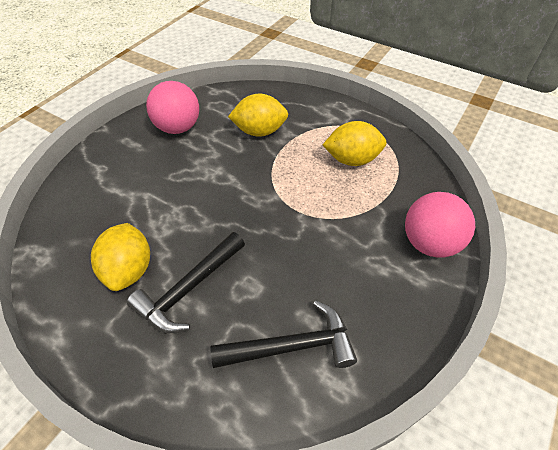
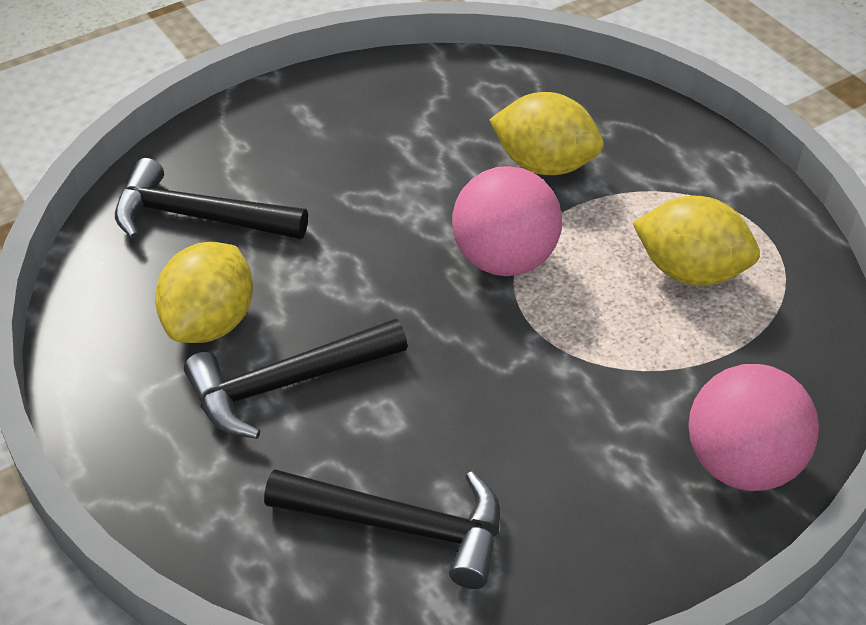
camera: 25 degrees right, 5 degrees down
pink ball [146,81,199,134] -> pink ball moved to [452,166,562,276]
none -> black hammer [115,158,308,239]

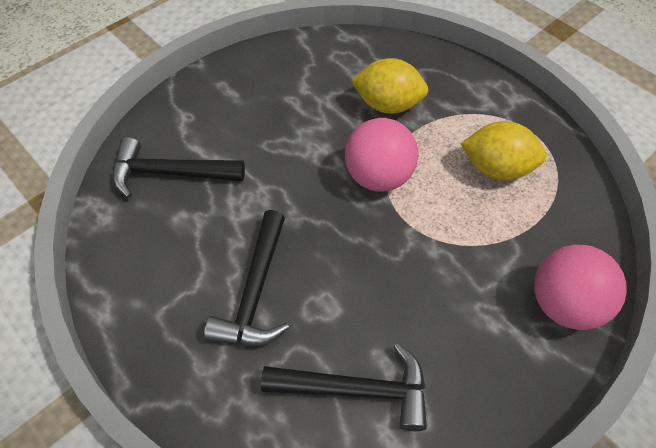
camera: 10 degrees left, 10 degrees up
yellow lemon [155,242,253,343] -> none
black hammer [184,319,407,439] -> black hammer turned 45 degrees counterclockwise [204,210,289,346]

